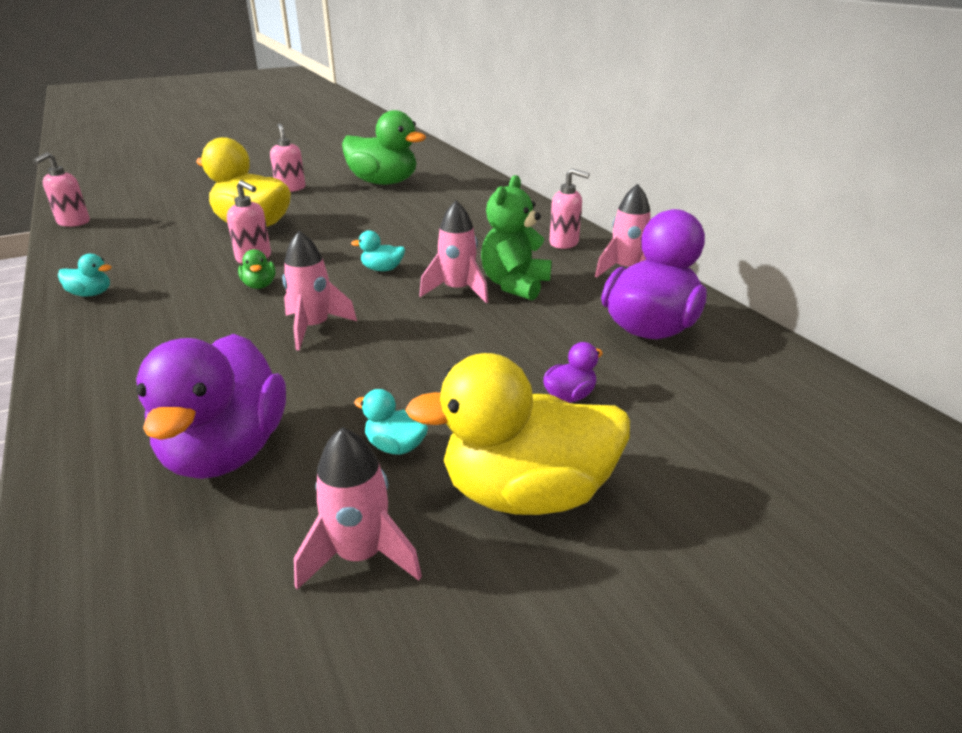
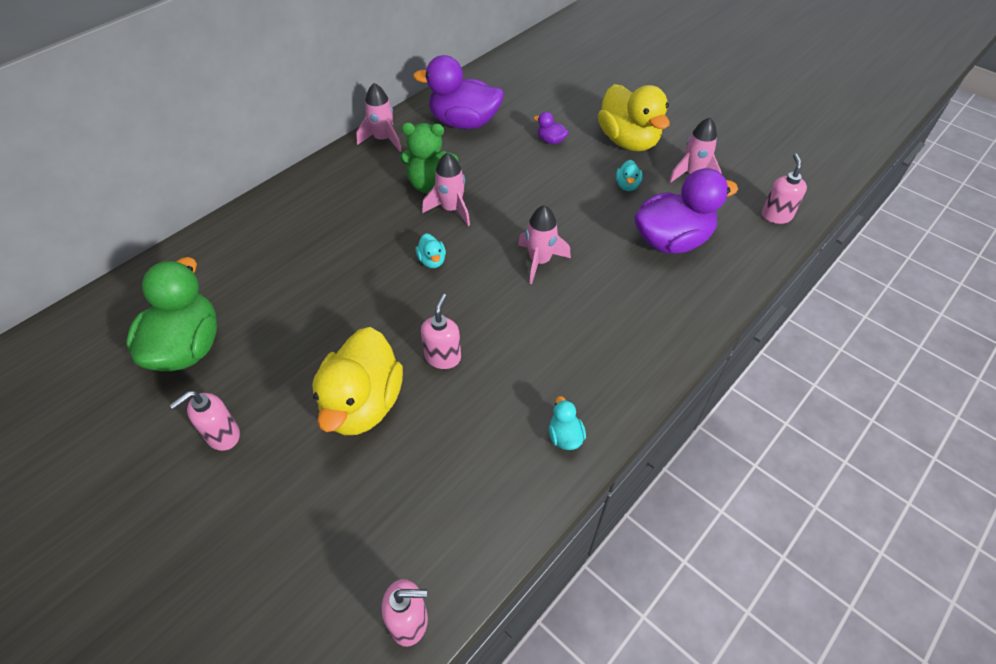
camera: 110 degrees left, 20 degrees up
green duck [238,249,276,289] -> none
pink soap dispenser [549,168,590,249] -> pink soap dispenser moved to [762,153,807,224]

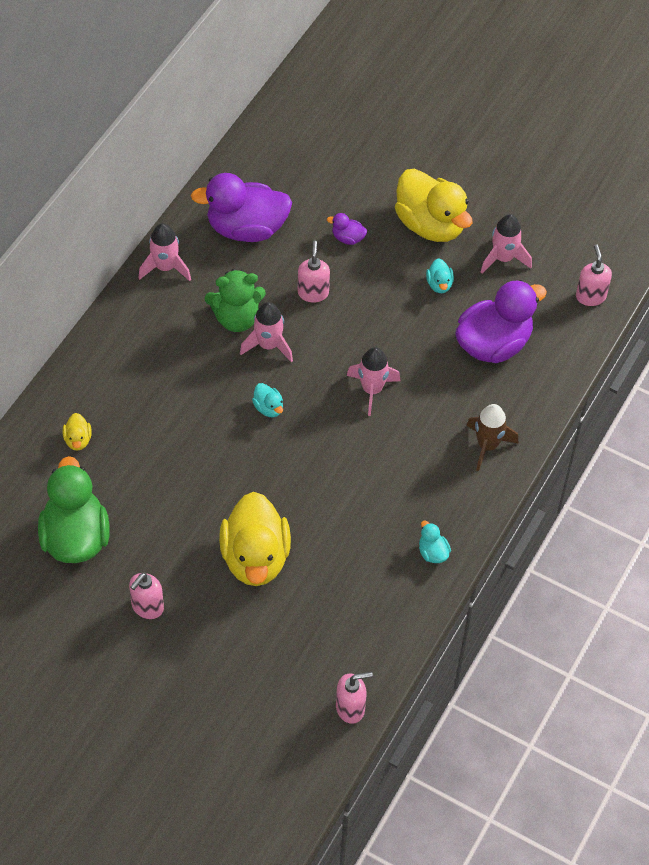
camera: 15 degrees left, 5 degrees up
pink soap dispenser [421,294,461,369] -> pink soap dispenser moved to [298,240,330,302]
none -> yellow duck [62,413,92,451]
none -> brown rocket [466,404,519,471]

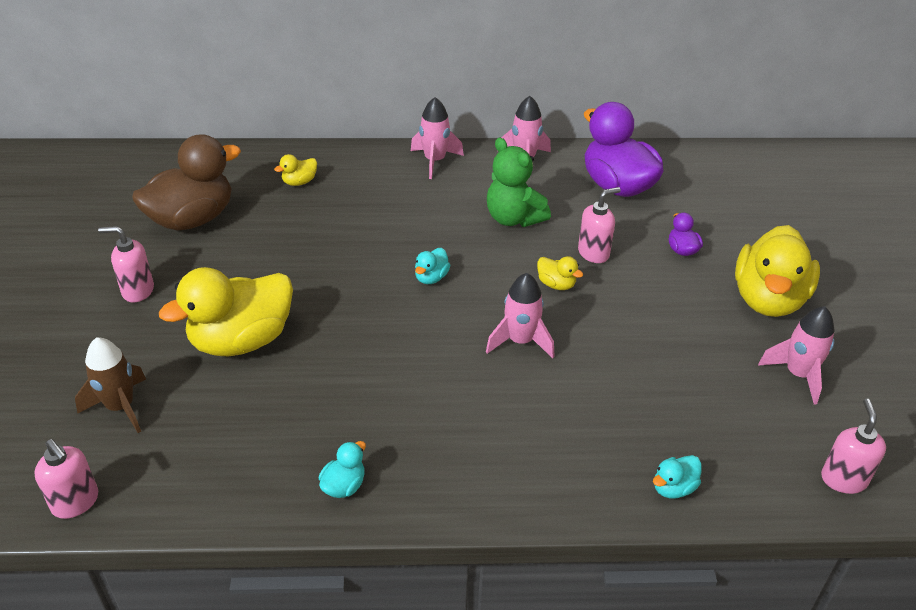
camera: 60 degrees right, 15 degrees down
green duck [38,456,110,563] -> brown duck [132,134,241,230]
pink rocket [240,302,293,362] -> pink rocket moved to [411,97,464,179]
turquoise duck [426,258,454,293] -> turquoise duck moved to [653,455,702,498]
purple duck [455,280,547,363] -> none
brown rocket [466,404,519,471] -> brown rocket moved to [75,337,146,433]
pink soap dispenser [576,244,612,306] -> pink soap dispenser turned 45 degrees counterclockwise [821,399,886,494]
none -> yellow duck [537,256,583,290]

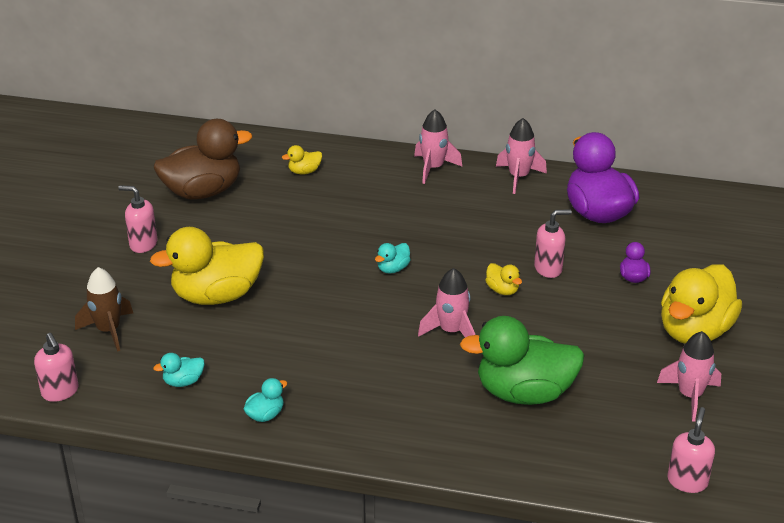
camera: 15 degrees right, 5 degrees down
green teddy bear [487,138,551,227] -> none
turquoise duck [653,455,702,498] -> turquoise duck moved to [153,353,205,387]
none -> green duck [460,316,585,405]

